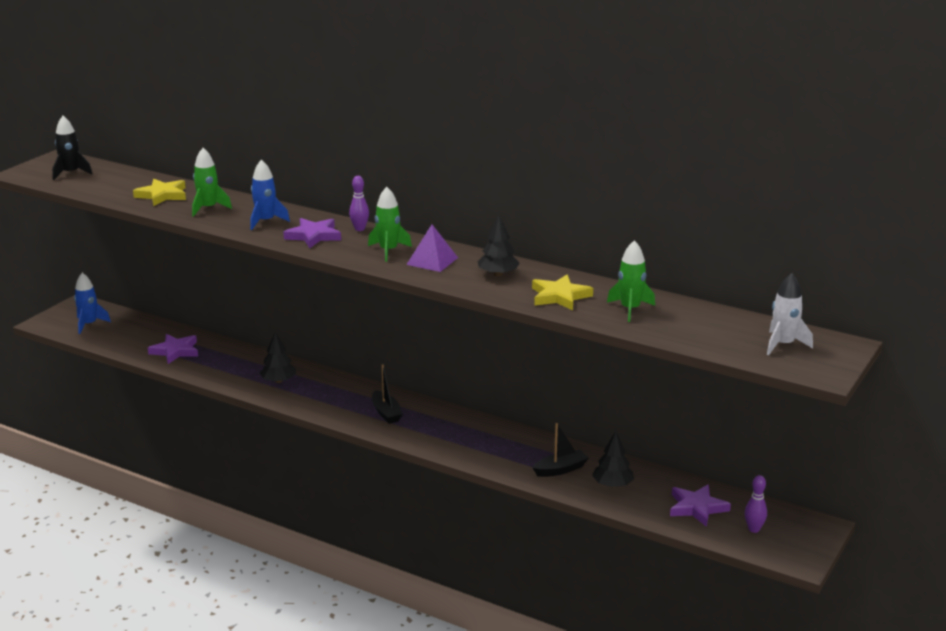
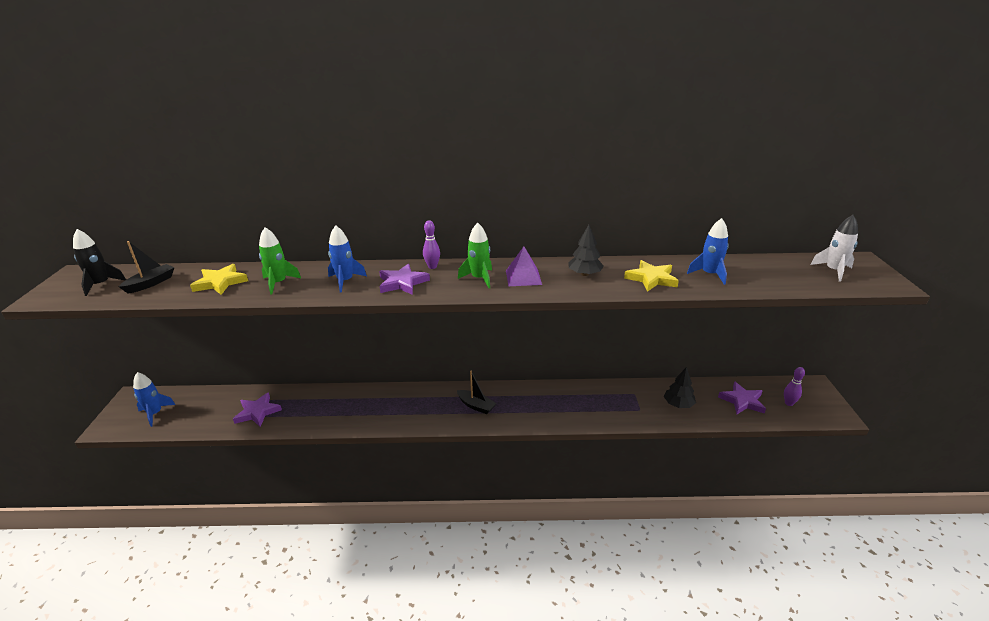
camera: 30 degrees left, 5 degrees up
black tree [260,332,296,383] -> none
black boat [533,423,589,477] -> black boat moved to [119,241,175,294]
green rocket [607,240,655,322] -> blue rocket [687,218,729,285]

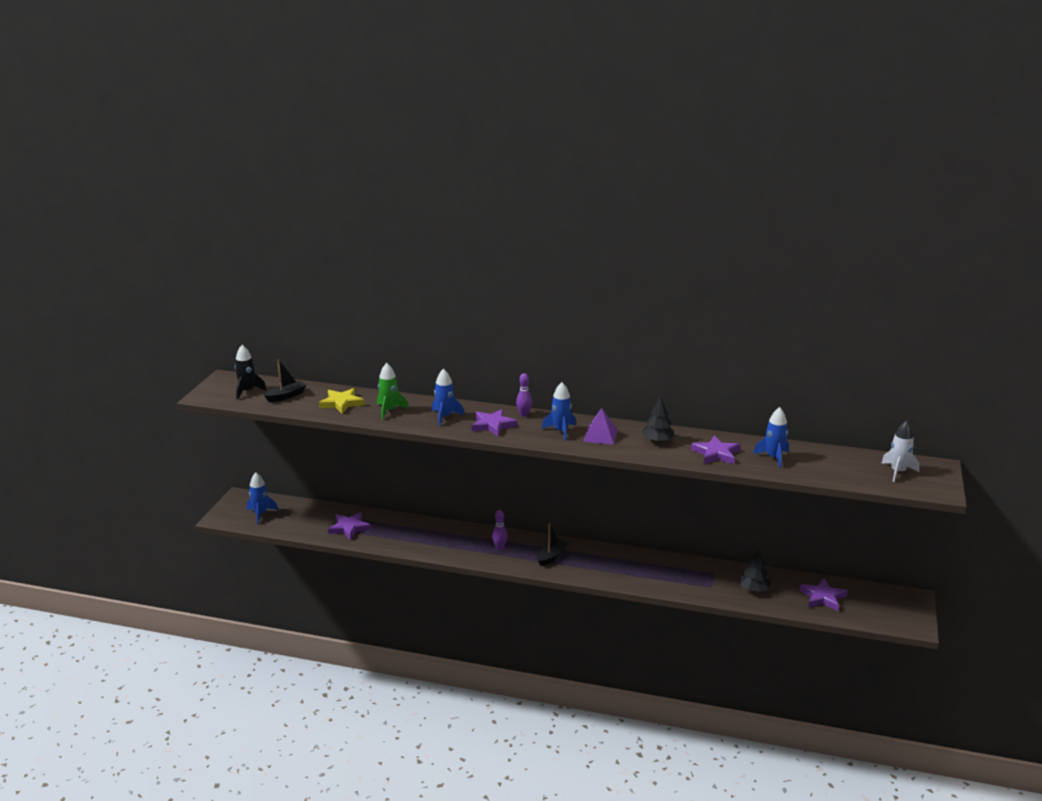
camera: 15 degrees right, 5 degrees down
black boat [457,371,497,414] -> black boat turned 105 degrees counterclockwise [537,523,568,566]
green rocket [458,223,492,288] -> blue rocket [542,382,576,441]
yellow star [624,260,679,292] -> purple star [691,436,740,464]
purple bowling pin [784,367,805,406] -> purple bowling pin moved to [492,510,508,550]

